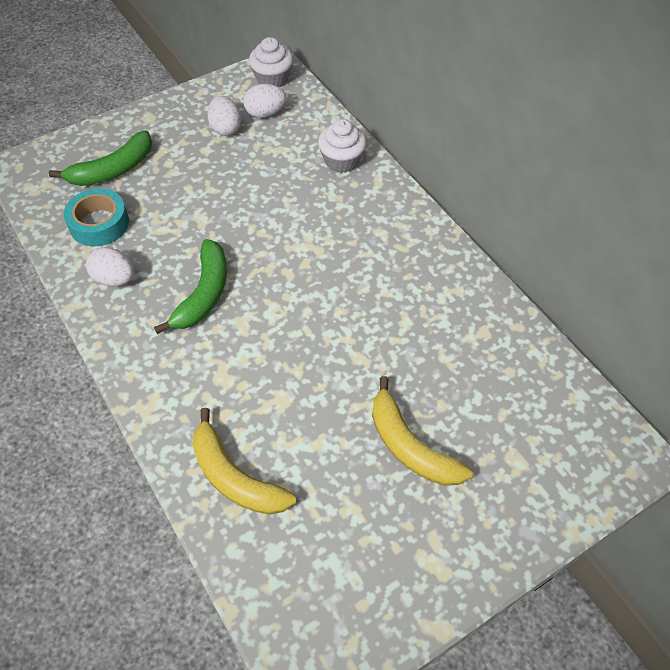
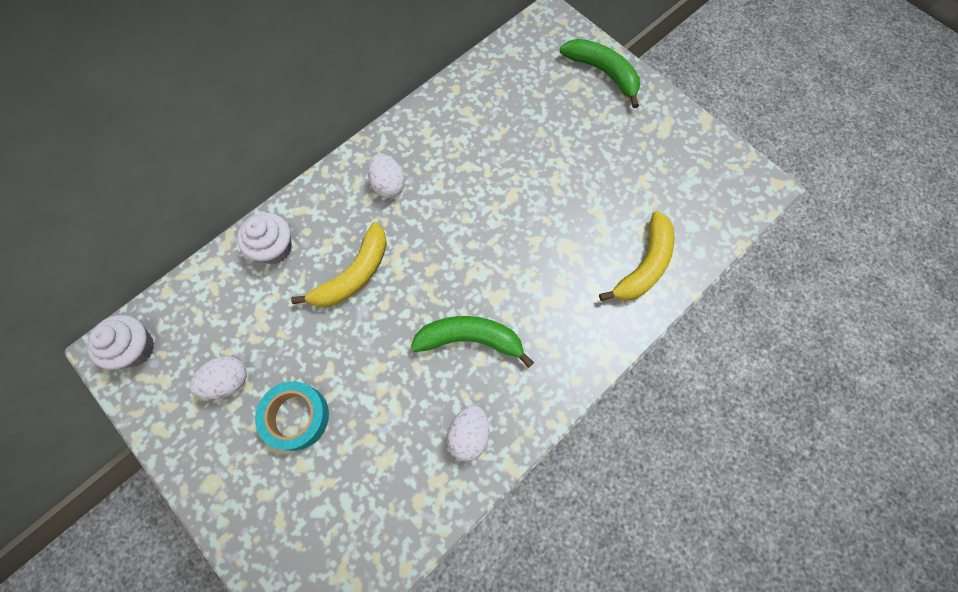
camera: 100 degrees left, 15 degrees up
green banana [49,130,152,186] -> green banana moved to [560,39,640,108]
turquoise tape [64,188,129,246] -> turquoise tape moved to [255,381,329,451]
white egg [243,84,286,118] -> white egg moved to [368,154,405,198]
yellow banana [372,376,473,486] -> yellow banana moved to [291,222,387,307]

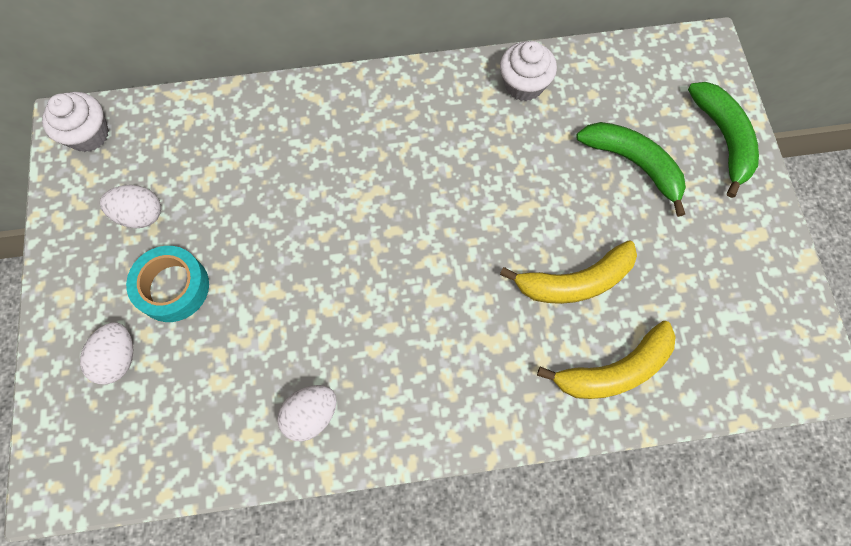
camera: 35 degrees right, 0 degrees up
white cupcake [237,213,292,264] -> white cupcake moved to [500,41,557,101]
yellow banana [291,222,387,307] -> yellow banana moved to [500,240,637,304]
white egg [368,154,405,198] -> white egg moved to [80,322,133,385]
green banana [411,316,534,368] -> green banana moved to [576,122,686,217]

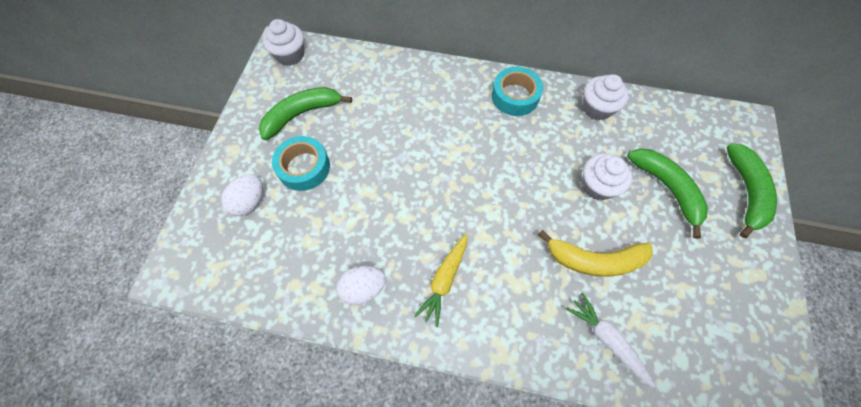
camera: 20 degrees right, 5 degrees down
white egg [100,185,161,228] -> green banana [259,87,352,140]
yellow banana [537,321,676,399] -> white carrot [566,293,656,388]
none -> yellow carrot [414,234,467,327]
none -> turquoise tape [492,67,543,116]
none -> white cupcake [582,153,633,200]

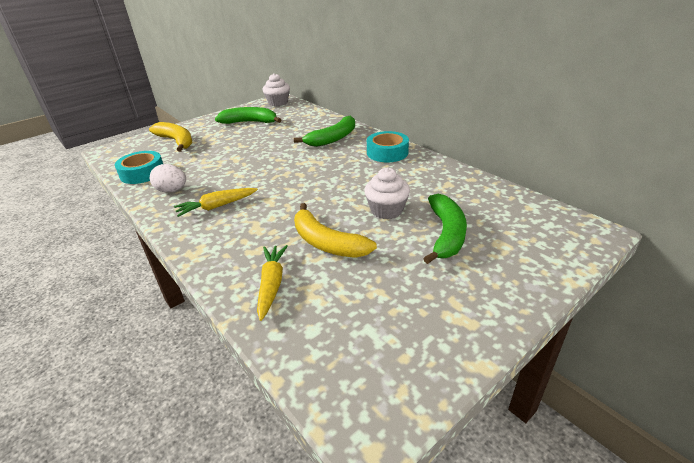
camera: 40 degrees right, 30 degrees down
white egg [221,174,263,216] -> yellow banana [149,122,192,152]
turquoise tape [272,136,330,191] -> turquoise tape moved to [115,151,163,184]
white carrot [566,293,656,388] -> yellow carrot [257,245,288,321]
white cupcake [583,74,629,120] -> none
green banana [727,143,777,238] -> green banana moved to [294,116,355,147]

